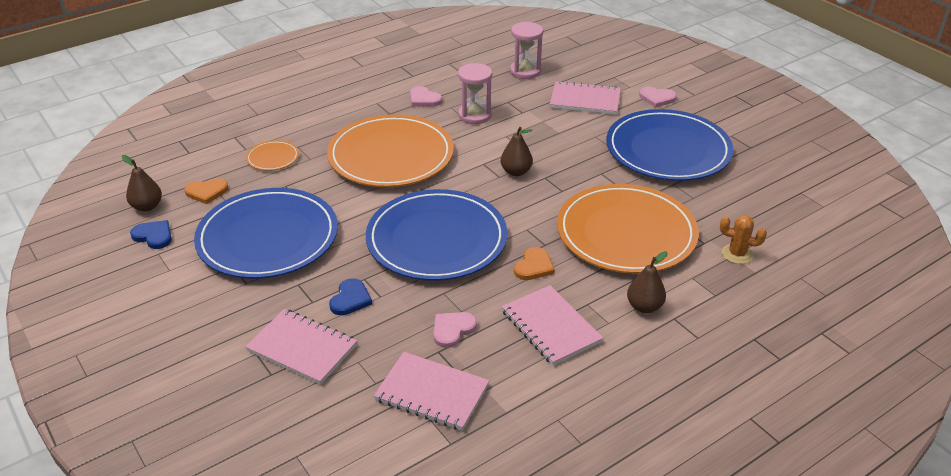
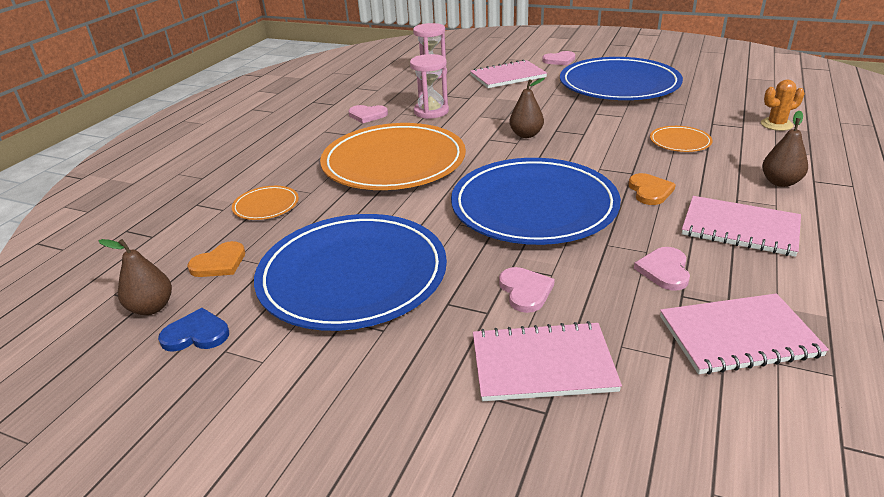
camera: 30 degrees left, 5 degrees down
blue heart [329,278,372,315] -> pink heart [499,267,555,313]
orange plate [557,184,699,274] -> orange plate [650,126,713,152], size x0.41

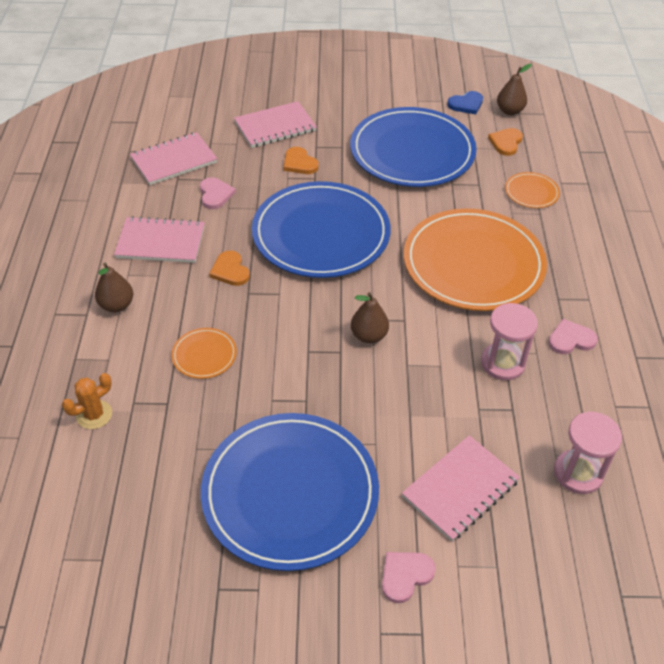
camera: 155 degrees right, 15 degrees up
pink heart [499,267,555,313] -> orange heart [284,147,318,174]

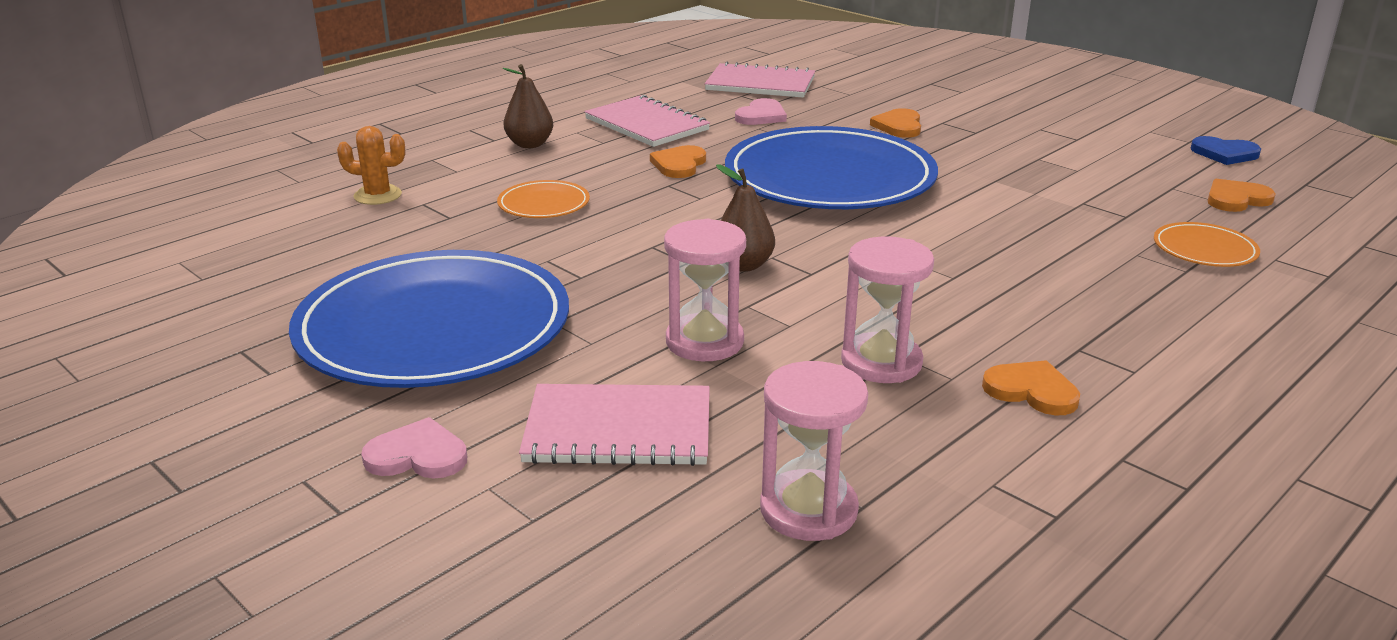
camera: 45 degrees right, 20 degrees down
pink notebook [234,101,317,148] -> none
blue plate [350,107,477,187] -> none
orange plate [404,208,547,311] -> none
brown pear [497,64,532,115] -> none
pink heart [548,319,598,354] -> orange heart [982,360,1080,415]
none -> pink hourglass [664,219,746,361]

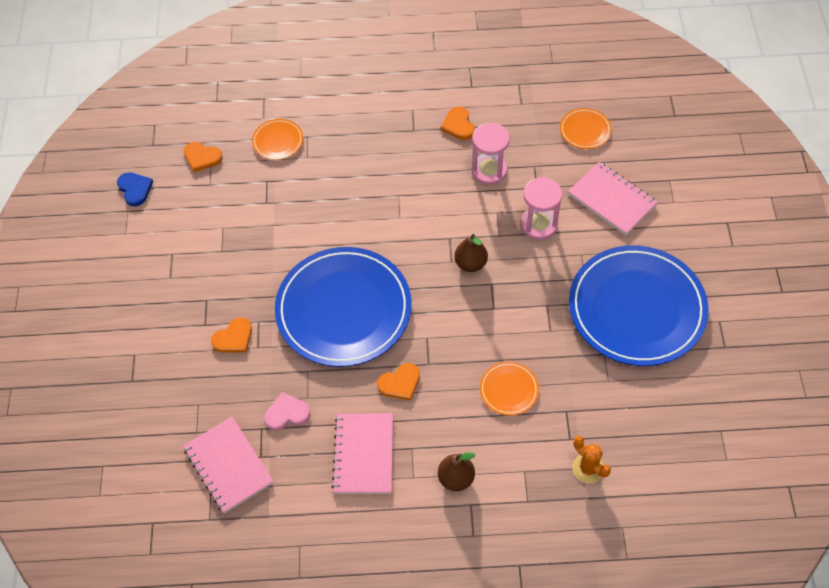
camera: 135 degrees left, 30 degrees up
pink heart [361,417,467,479] -> none
pink hourglass [760,361,868,541] -> orange plate [560,108,612,149]

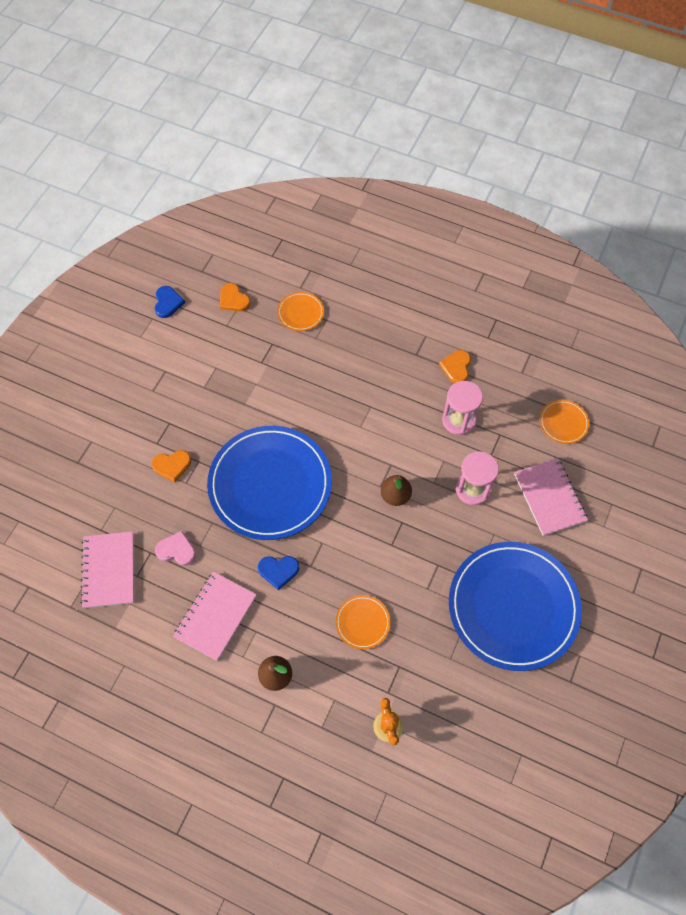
camera: 25 degrees right, 5 degrees up
orange heart [377,363,420,401] -> blue heart [258,556,299,590]

